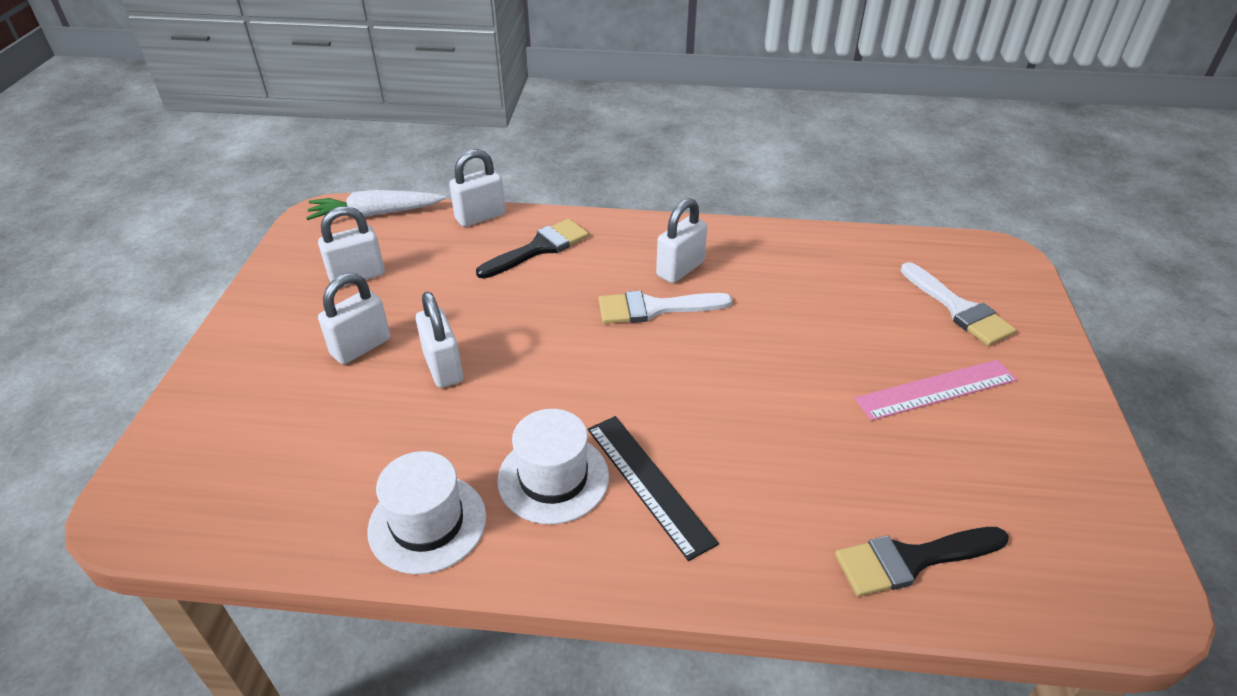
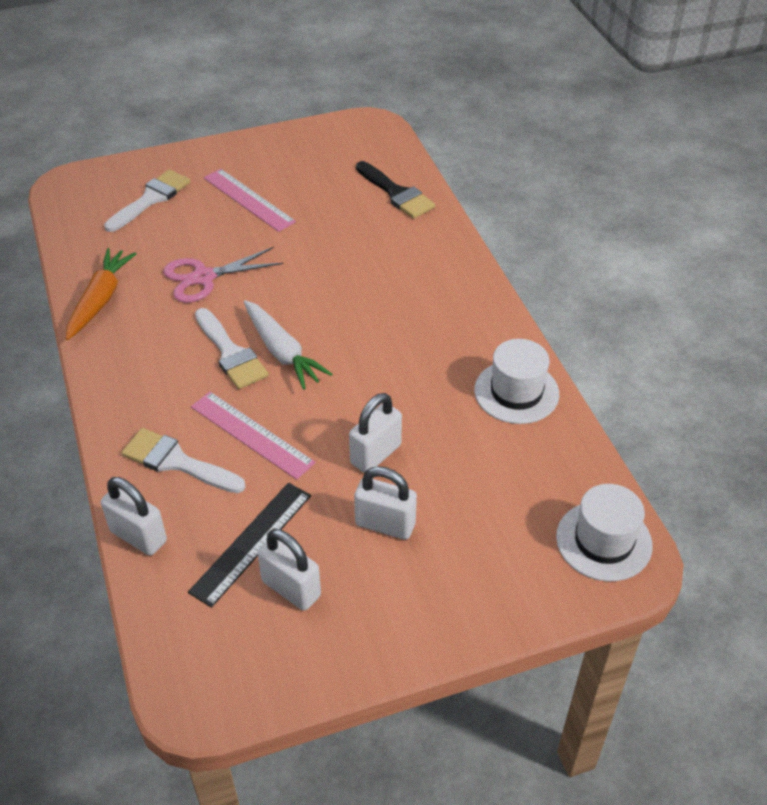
camera: 115 degrees left, 5 degrees up
white carrot [306,190,446,220] -> white carrot moved to [244,300,332,390]
black brush [476,219,589,279] -> white brush [121,428,246,493]
white hat [497,409,609,524] -> white hat moved to [556,484,653,581]
black ruler [588,416,719,561] -> black ruler moved to [188,483,311,608]
white padlock [656,198,707,283] -> none
none -> orange carrot [66,248,136,340]
none -> pink scissors [163,247,283,303]
none -> pink ruler [191,392,316,480]

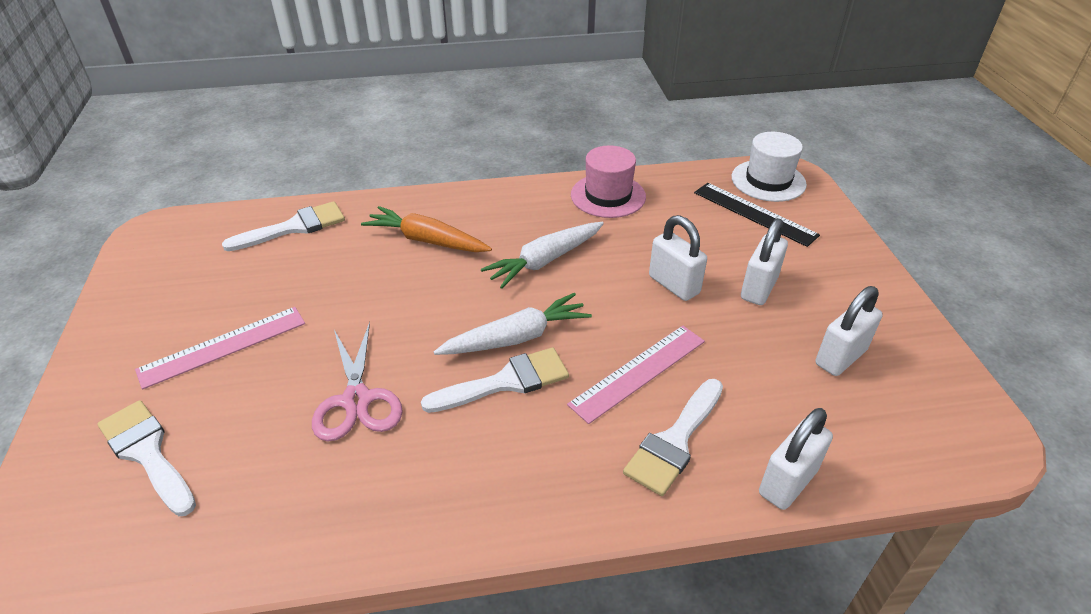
camera: 80 degrees left, 5 degrees down
orange carrot [66,248,136,340] -> orange carrot moved to [361,206,492,252]
black ruler [188,483,311,608] -> black ruler moved to [694,183,820,247]
black brush [356,161,435,219] -> white brush [222,201,345,251]
white hat [474,339,559,424] -> pink hat [571,145,646,218]
none -> white carrot [481,222,604,289]

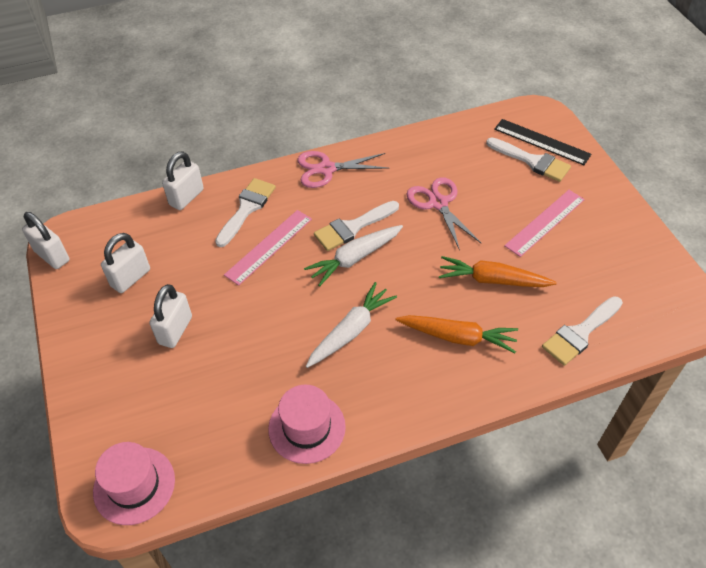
camera: 170 degrees right, 10 degrees up
white padlock [649,215,707,301] -> white padlock moved to [22,212,70,269]
black ruler [694,183,820,247] -> black ruler moved to [494,119,591,165]
white hat [732,132,807,202] -> pink hat [93,442,175,525]
none -> pink scissors [297,151,389,188]
none -> orange carrot [439,256,557,287]

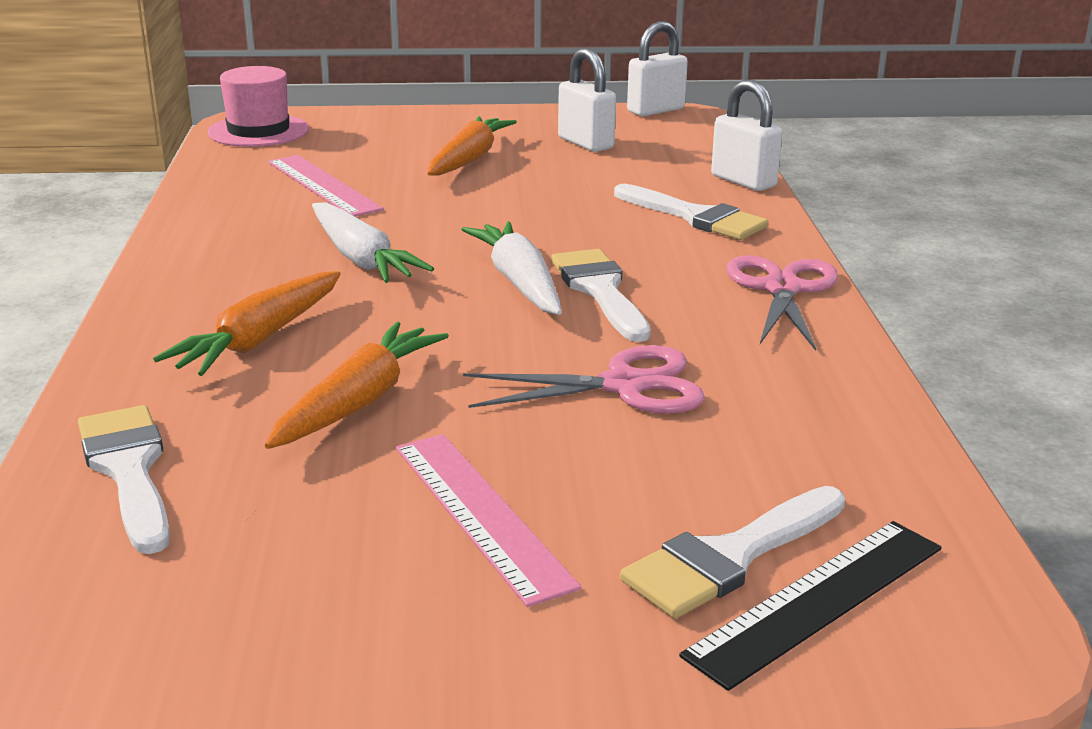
camera: 105 degrees right, 25 degrees down
white padlock [150,284,192,348] -> orange carrot [428,116,517,176]
pink ruler [224,210,312,286] -> pink ruler moved to [268,155,384,217]
pink hat [268,385,346,464] -> none

